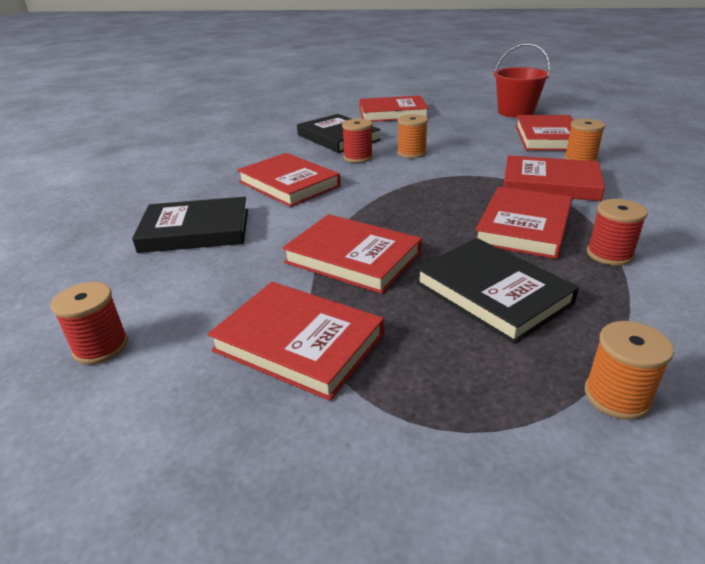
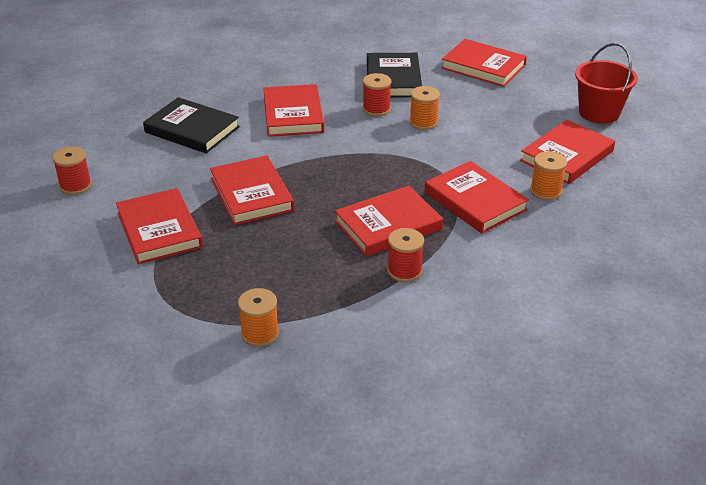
camera: 35 degrees right, 5 degrees up
black book [416,238,579,344] -> none

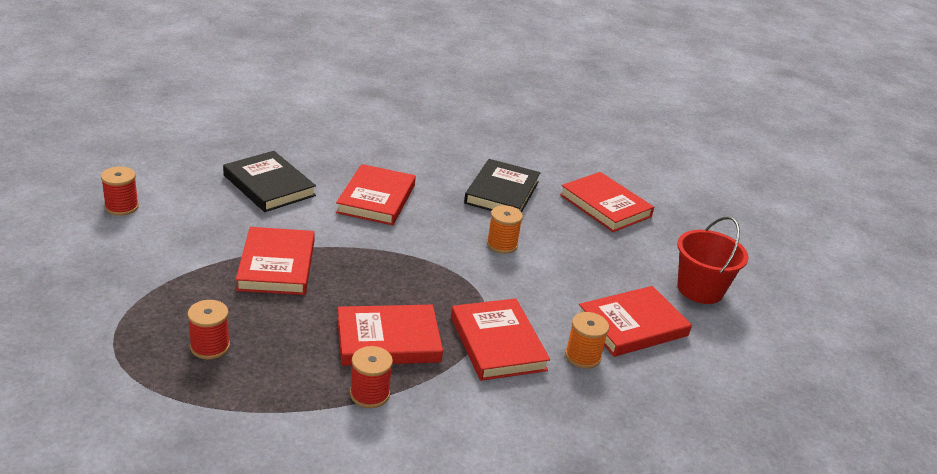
camera: 15 degrees right, 5 degrees down
red book [116,188,203,264] -> none
orange spool [238,288,279,347] -> none
red spool [363,73,391,116] -> red spool moved to [188,300,230,359]

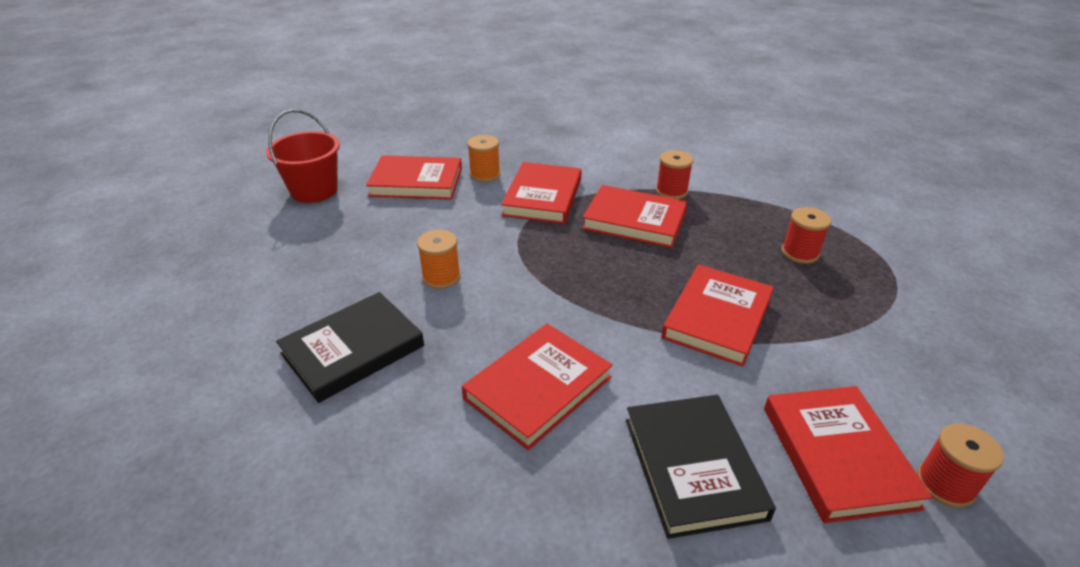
camera: 145 degrees left, 5 degrees up
red book [560,172,654,232] -> red book moved to [764,386,933,523]

